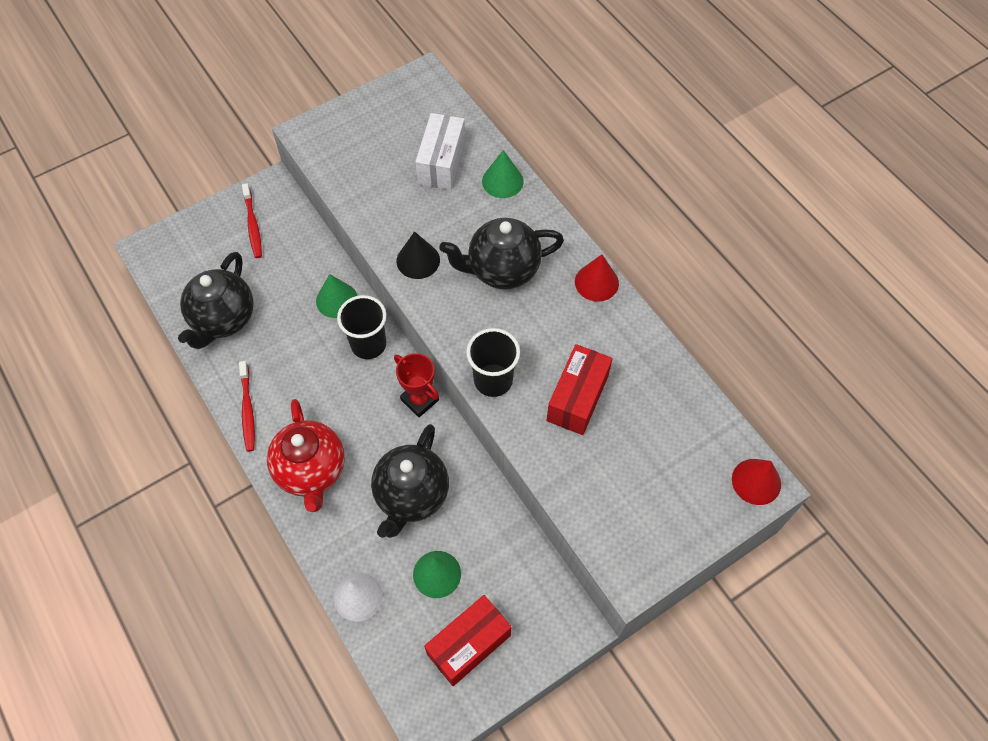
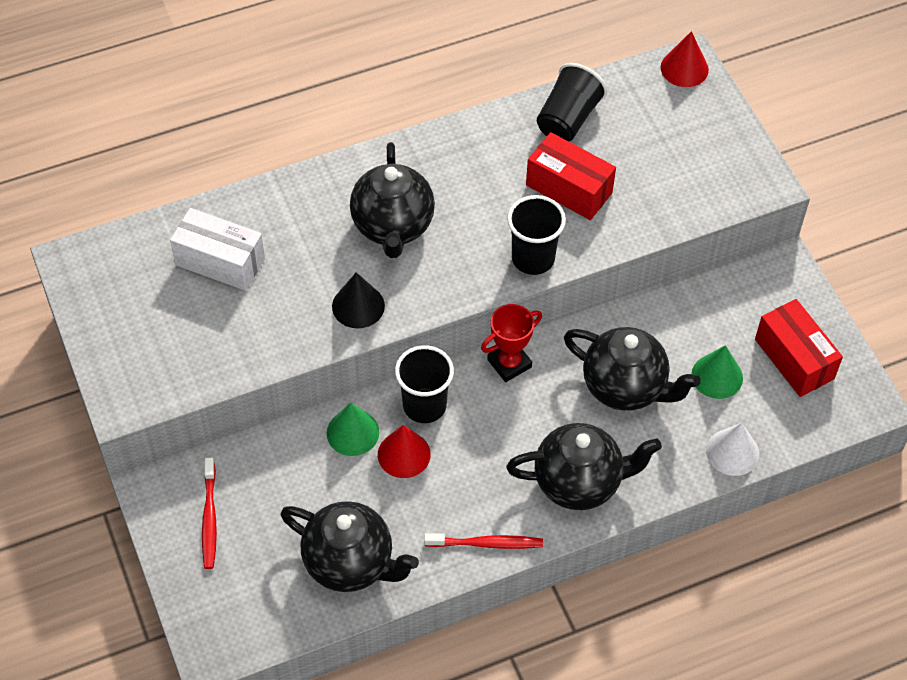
camera: 80 degrees left, 5 degrees down
red toothbrush [242,183,262,258] -> red toothbrush turned 90 degrees clockwise [202,457,217,569]
red teapot [267,399,345,512] -> black teapot [506,423,662,510]
green cone [482,150,524,198] -> none
red cone [575,254,619,302] -> red cone moved to [378,425,431,478]
none -> black cup [537,63,607,141]

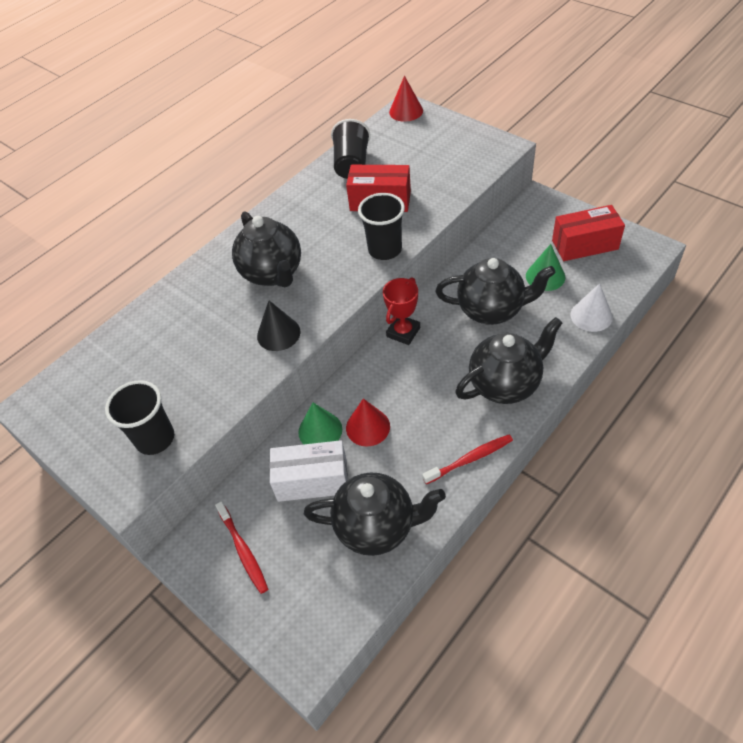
camera: 20 degrees left, 5 degrees down
white box [170,208,265,291] -> white box moved to [270,440,348,502]
black cup [395,345,454,423] -> black cup moved to [105,380,174,455]
red box [755,299,843,397] -> red box turned 45 degrees counterclockwise [552,205,625,261]

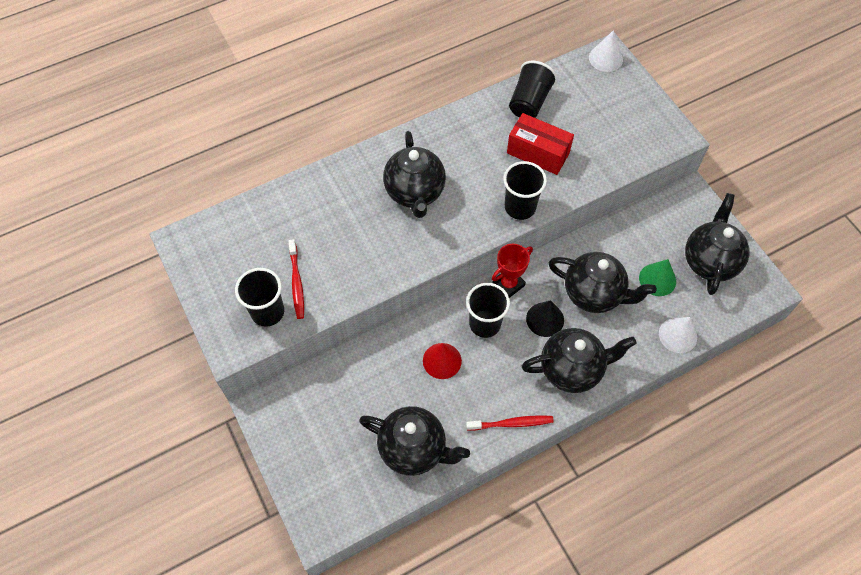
camera: 15 degrees right, 10 degrees up
red toothbrush [215,501,268,594] -> red toothbrush moved to [288,239,304,319]
black cone [257,300,301,351] -> black cone moved to [526,300,564,337]
white box [270,440,348,502] -> none
green cone [298,403,342,444] -> none
red cone [389,76,423,122] -> white cone [589,30,623,72]
red box [552,205,625,261] -> black teapot [685,193,750,295]
none -> black cup [466,283,510,338]

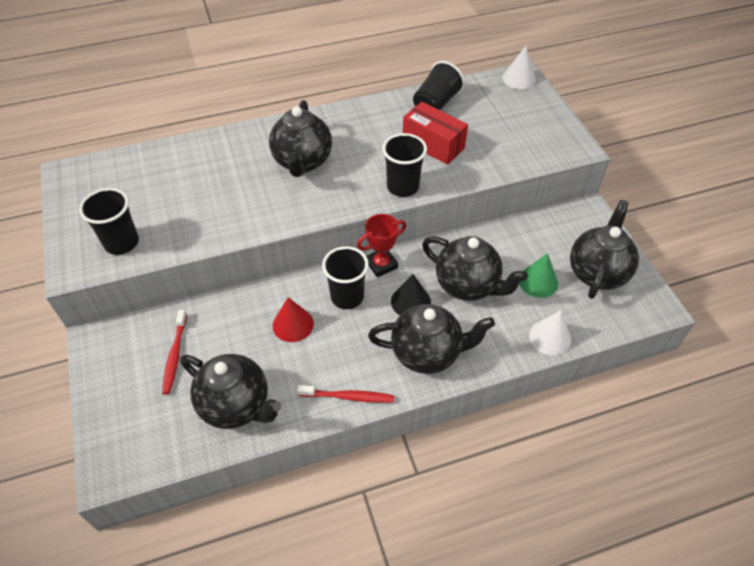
camera: 10 degrees right, 10 degrees down
red toothbrush [288,239,304,319] -> red toothbrush moved to [162,310,187,395]

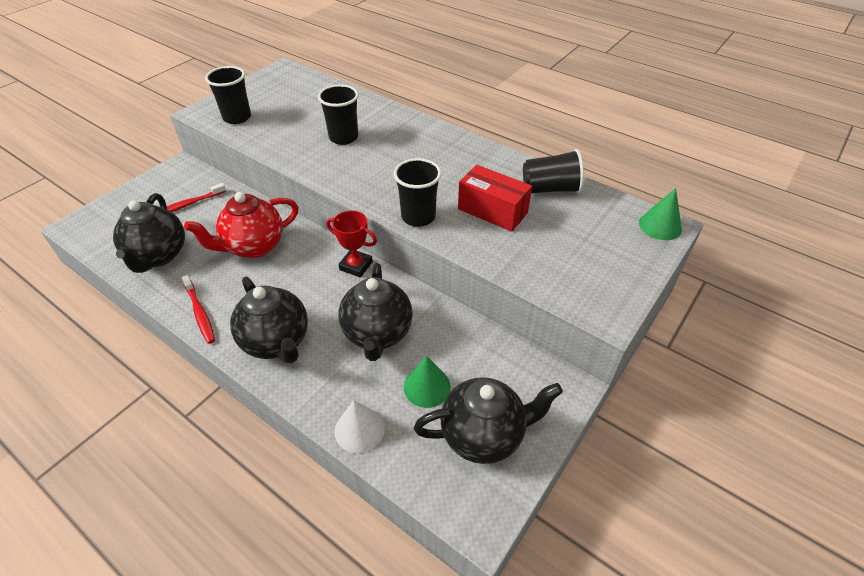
camera: 55 degrees right, 5 degrees down
black teapot [269,100,332,177] -> none
red cone [273,297,314,342] -> red teapot [184,192,298,258]
black cup [322,246,369,309] -> black cup moved to [318,84,359,145]
black cone [391,274,431,315] -> none
red box [403,102,468,165] -> red box turned 60 degrees counterclockwise [458,165,532,232]
white cone [502,46,536,89] -> green cone [639,188,682,240]

